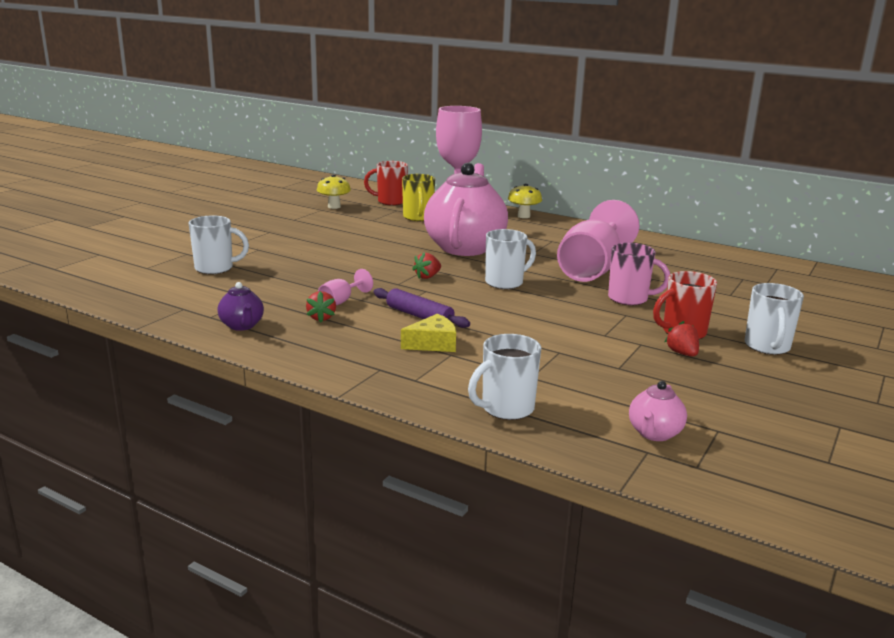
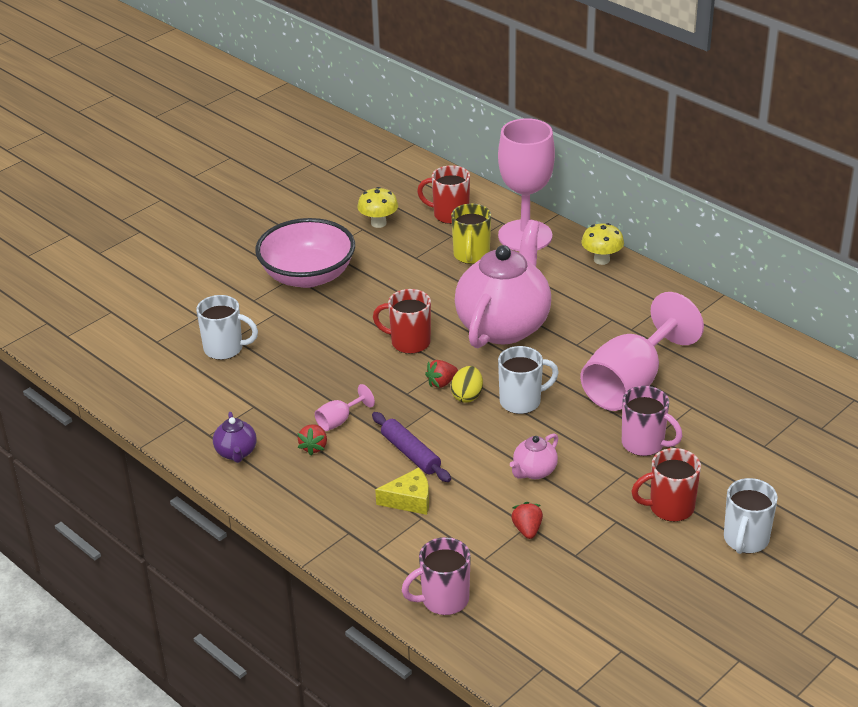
camera: 15 degrees right, 15 degrees up
white mug [468,334,541,420] -> pink mug [402,537,471,615]
pink teapot [629,381,687,441] -> pink teapot moved to [510,434,558,479]
red strawberry [664,321,699,356] -> red strawberry moved to [511,502,543,539]
none -> pink bowl [255,218,355,288]
none -> red mug [373,289,431,354]
none -> yellow egg [451,366,483,403]

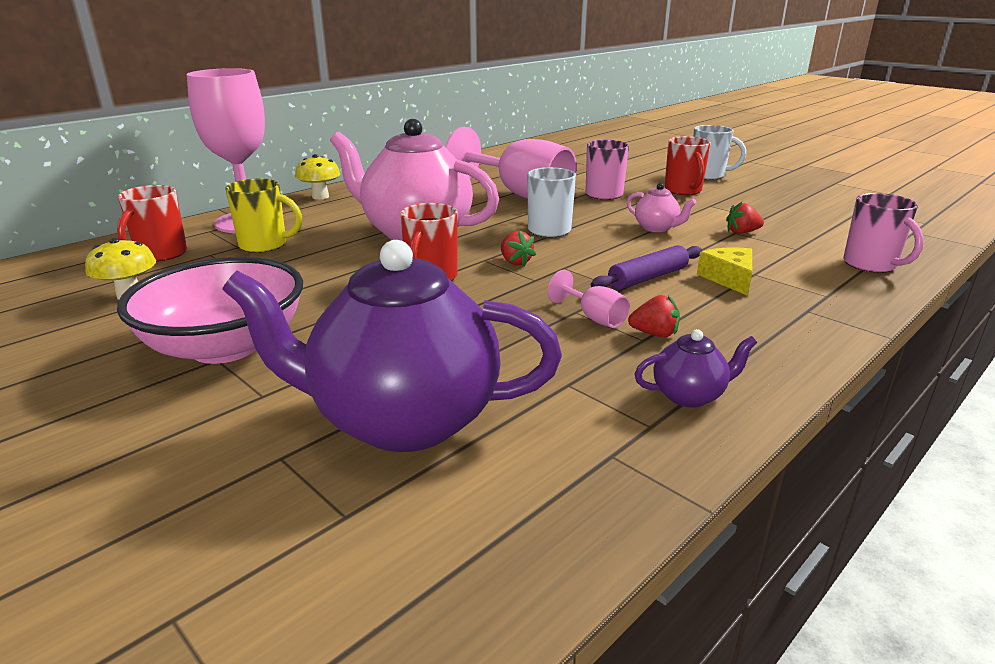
camera: 90 degrees left, 10 degrees down
white mug [196,295,258,360] -> purple teapot [222,240,562,452]
yellow egg [451,366,483,403] -> none

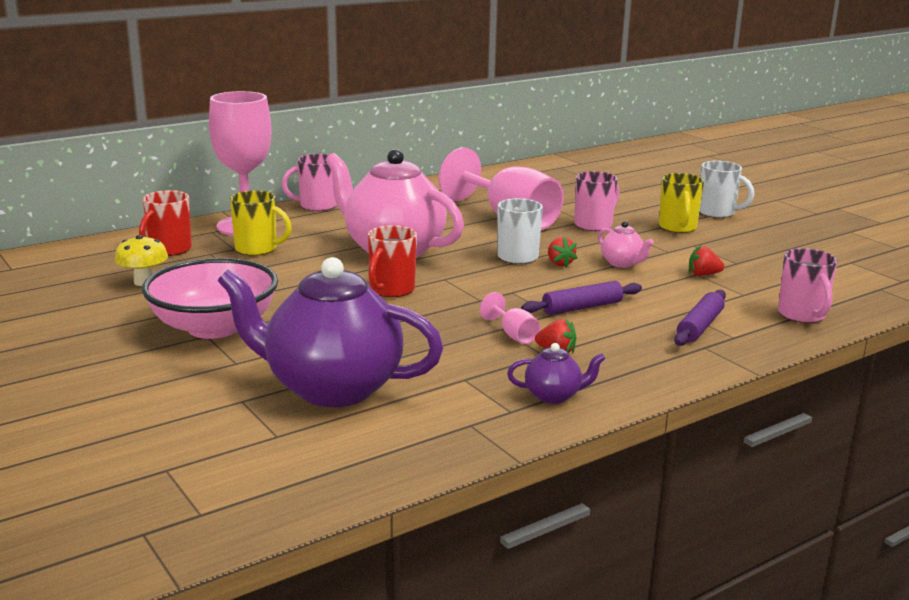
camera: 10 degrees right, 5 degrees down
yellow mushroom [295,154,340,200] -> pink mug [282,154,337,211]
red strawberry [501,230,536,266] -> red strawberry moved to [548,237,578,267]
red mug [664,136,711,195] -> yellow mug [659,173,704,233]
yellow cheese [697,247,752,296] -> none
none -> purple rolling pin [674,290,726,346]

